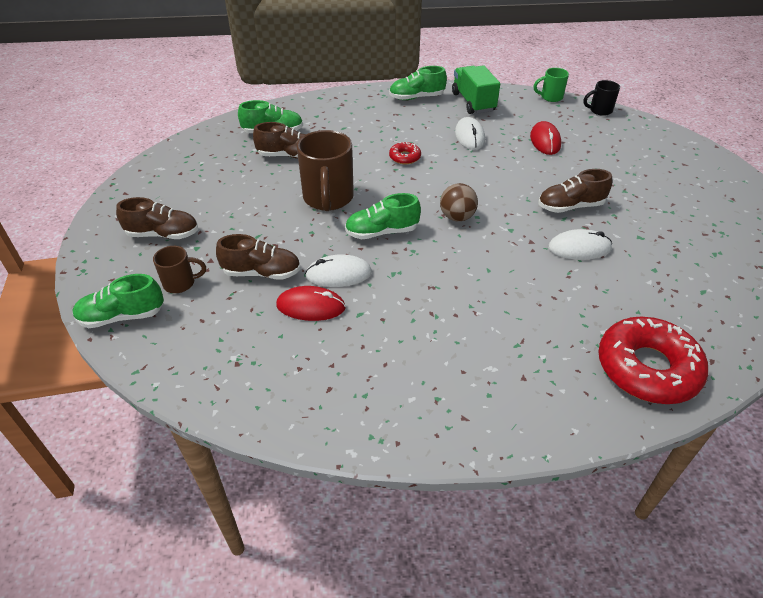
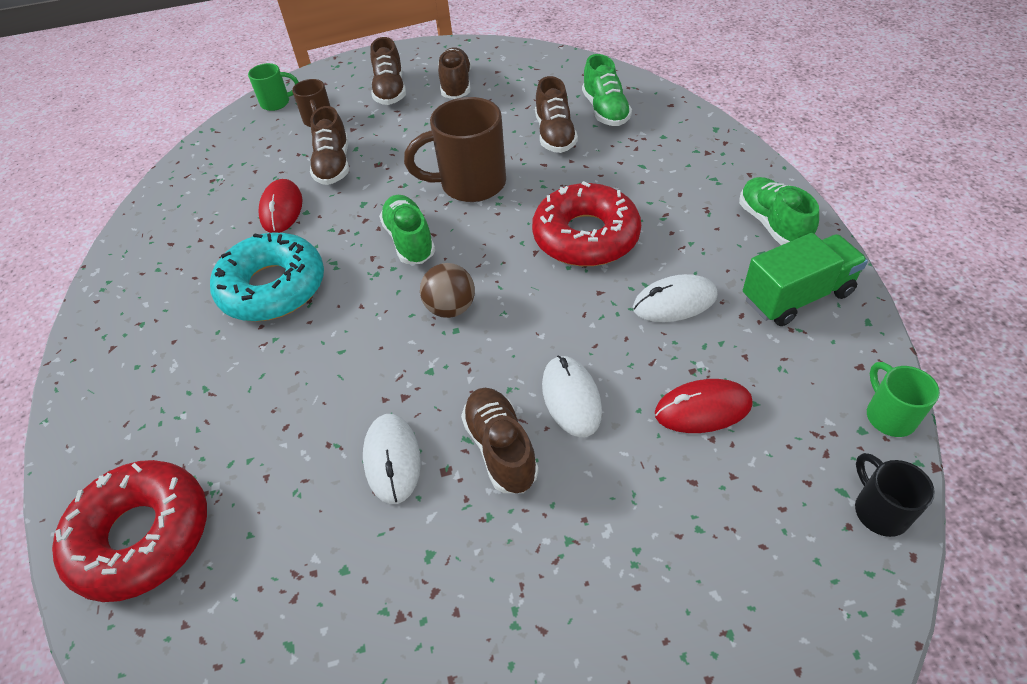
camera: 85 degrees right, 5 degrees up
green shoe [72,274,164,328] -> green mug [248,63,299,111]
white mouse [305,254,372,287] -> white mouse moved to [542,355,602,437]
red donut [389,142,421,164] -> red donut [532,181,641,266], size x2.22
none -> turquoise donut [210,232,324,321]
none -> brown shoe [438,47,471,99]

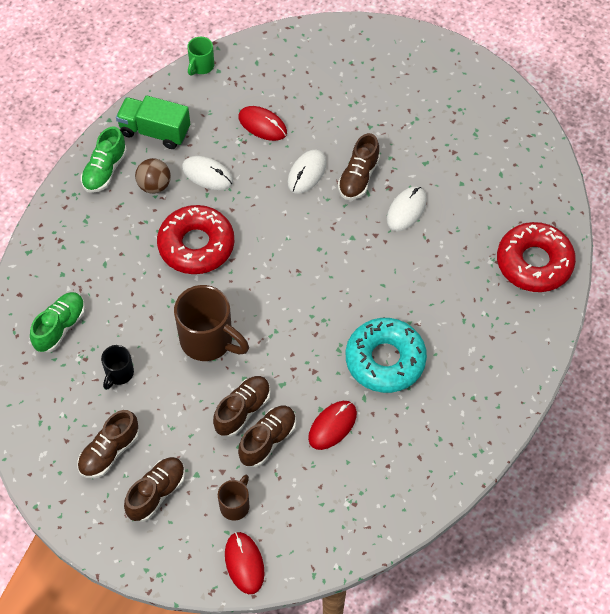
camera: 140 degrees left, 10 degrees up
green mug [248,63,299,111] -> red mouse [225,532,264,594]
green shoe [379,195,435,264] -> none
brown ball [420,263,475,318] -> brown ball moved to [135,158,171,194]
brown shoe [535,76,578,153] -> brown shoe moved to [213,376,271,437]
black mug [855,453,935,537] -> black mug moved to [101,345,134,390]

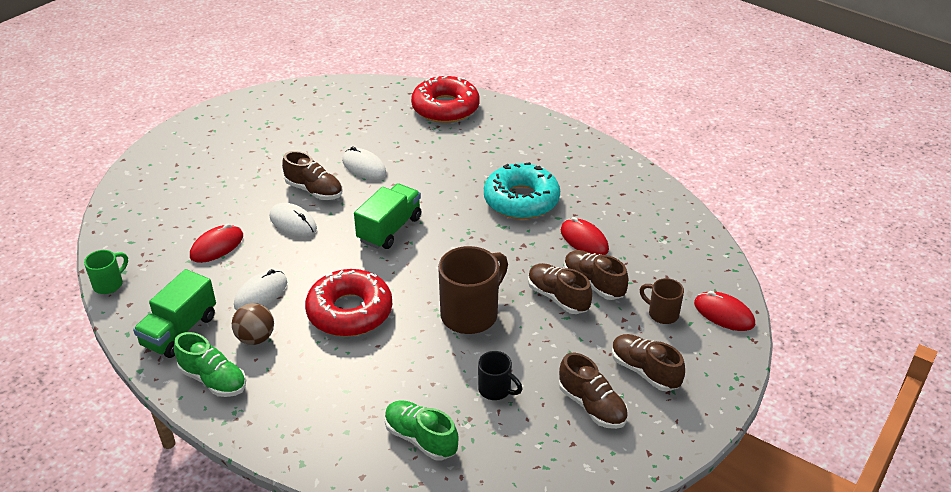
camera: 80 degrees left, 20 degrees down
green mug [187,37,214,76] -> green mug turned 90 degrees counterclockwise [84,250,128,294]
red mouse [225,532,264,594] -> red mouse turned 45 degrees clockwise [694,291,755,331]
none -> green truck [354,183,421,249]

